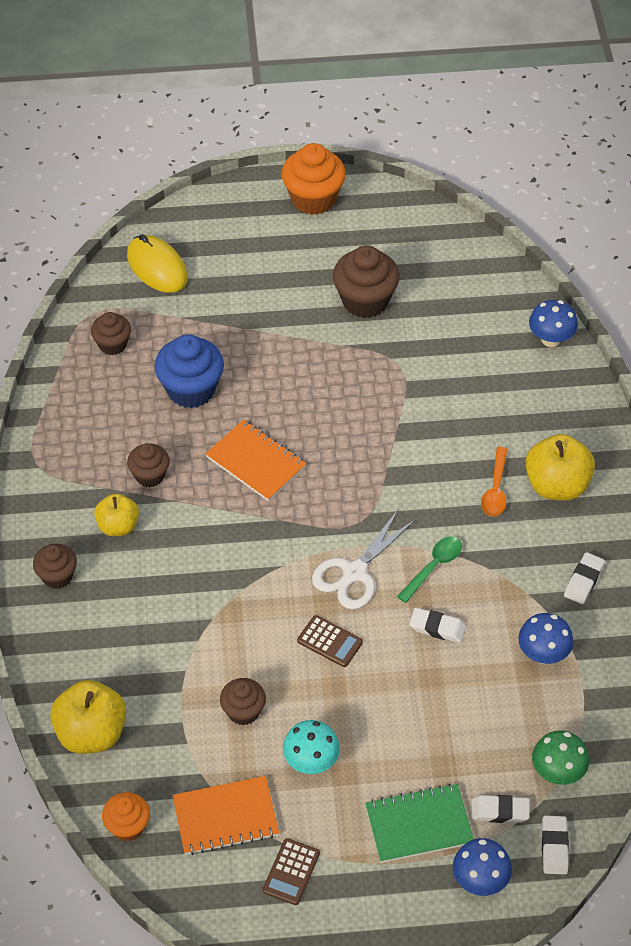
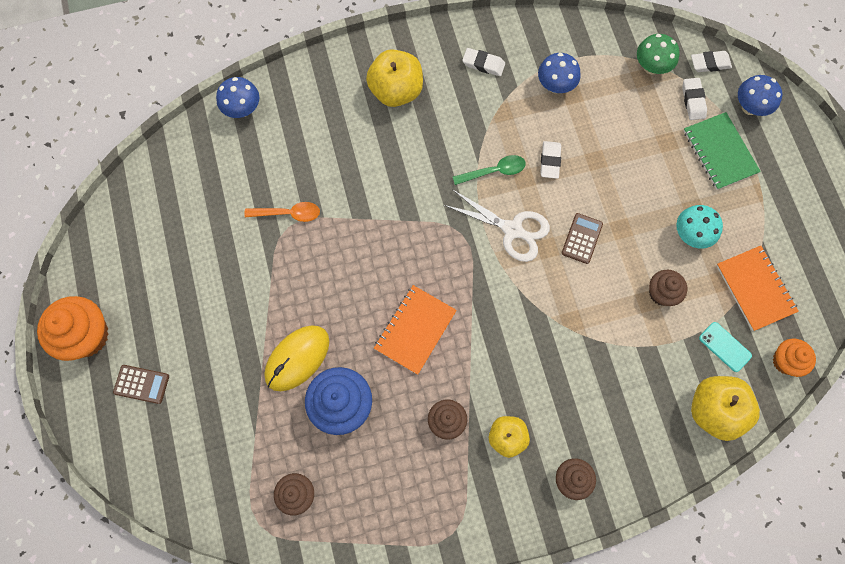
camera: 100 degrees left, 20 degrees up
yellow mouse [127,234,188,293] -> yellow mouse moved to [264,325,329,391]
brown calculator [263,838,320,905] -> brown calculator moved to [113,365,169,404]
brown cupcake [333,245,400,318] -> none
green spoon [397,537,462,603] -> green spoon turned 135 degrees clockwise [453,155,526,185]
orange spoon [481,447,508,517] -> orange spoon moved to [244,202,320,222]
none -> turquoise phone [699,322,752,372]

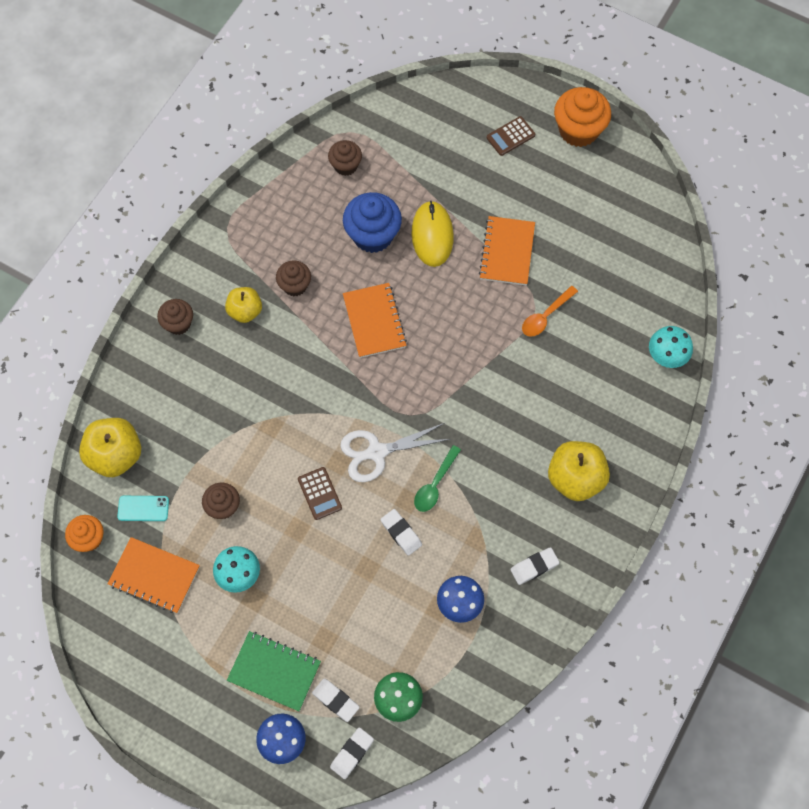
camera: 135 degrees right, 5 degrees down
blue mushroom [216,77,259,118] -> turquoise mushroom [649,326,693,368]
none -> orange notebook [479,216,535,285]

